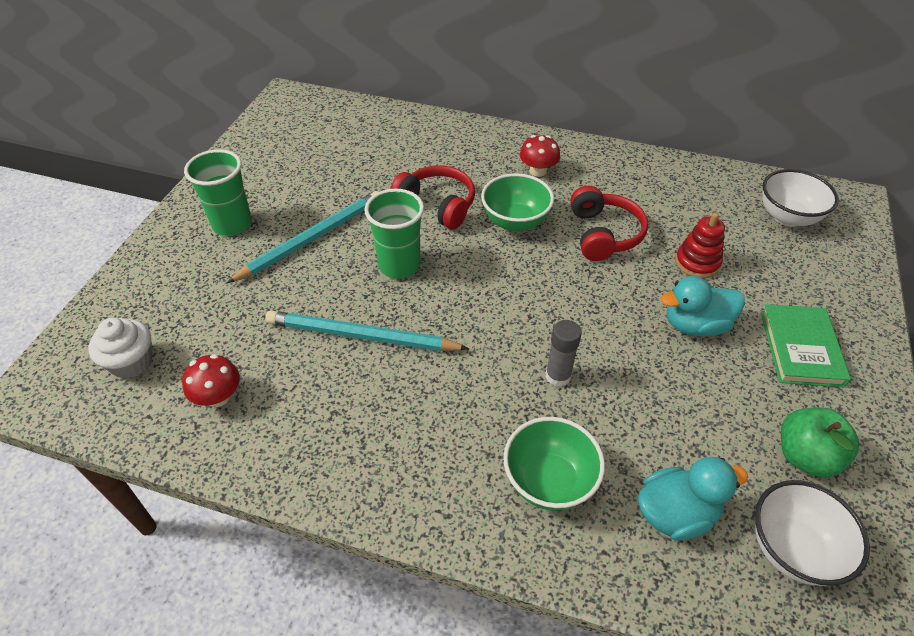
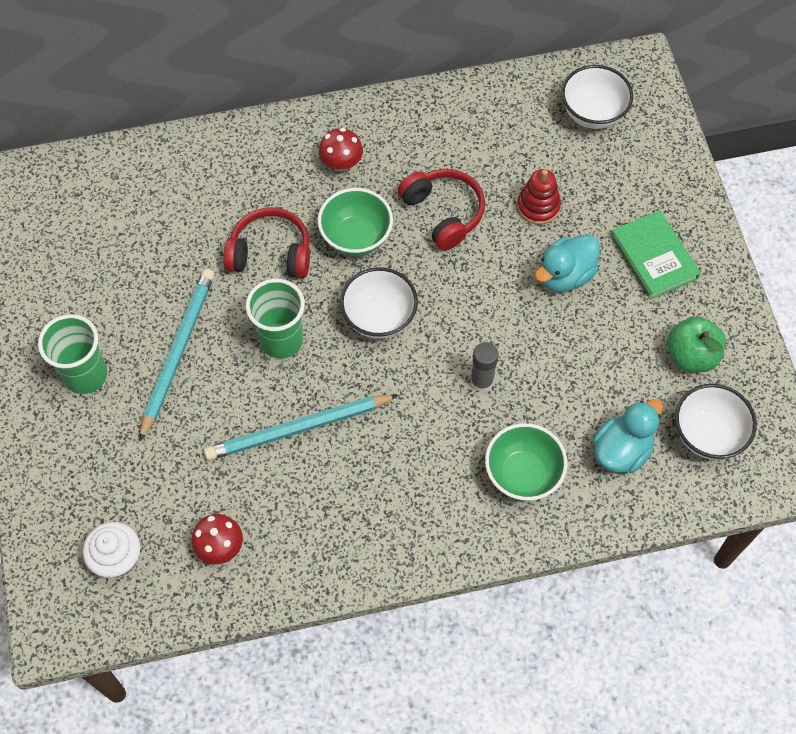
camera: 30 degrees left, 15 degrees up
none -> white bowl [340,267,418,339]

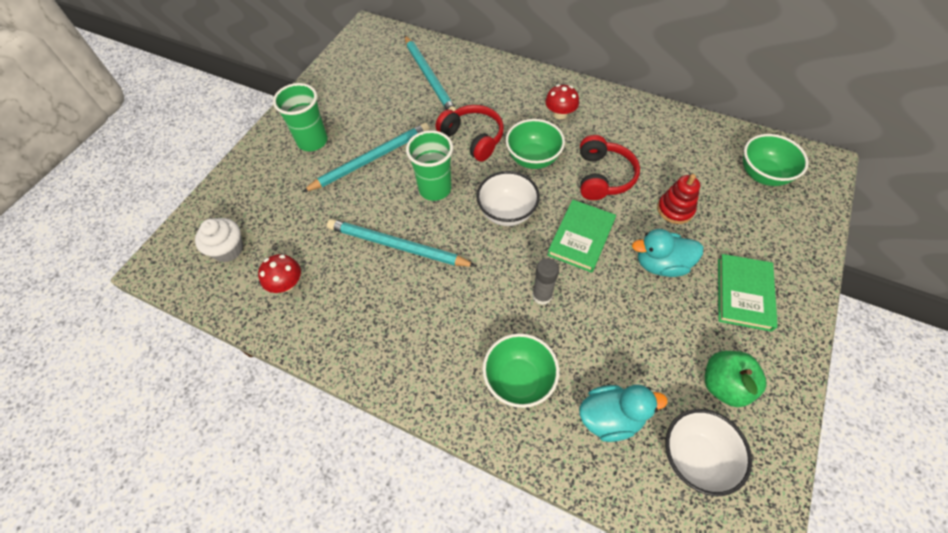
camera: 40 degrees right, 5 degrees down
white bowl [561,65,633,129] -> green bowl [743,134,809,186]
none -> turquoise pencil [404,35,457,111]
none -> green book [547,200,616,273]

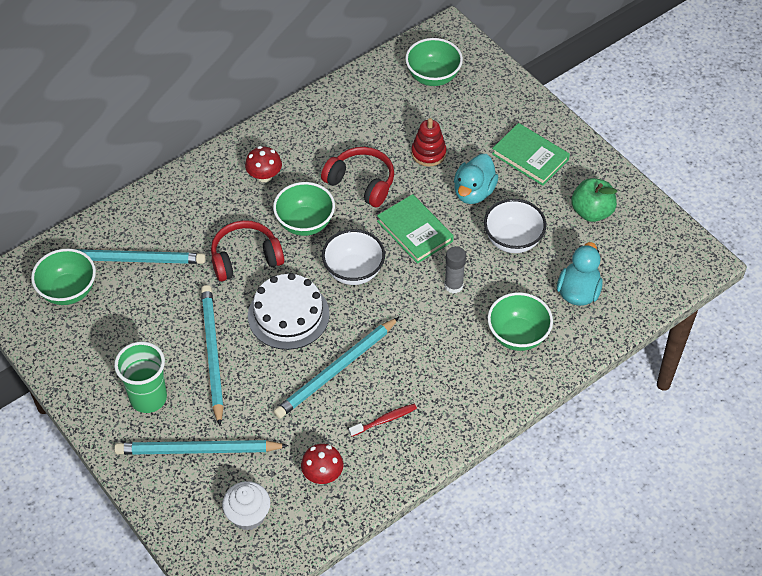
camera: 65 degrees left, 5 degrees down
green cup [406,130,453,201] -> white cake [248,273,330,350]
white bowl [665,409,752,496] -> white bowl moved to [484,199,546,253]
none -> green bowl [31,249,96,305]
none -> turquoise pencil [114,440,289,455]
none -> red toothbrush [349,404,417,437]

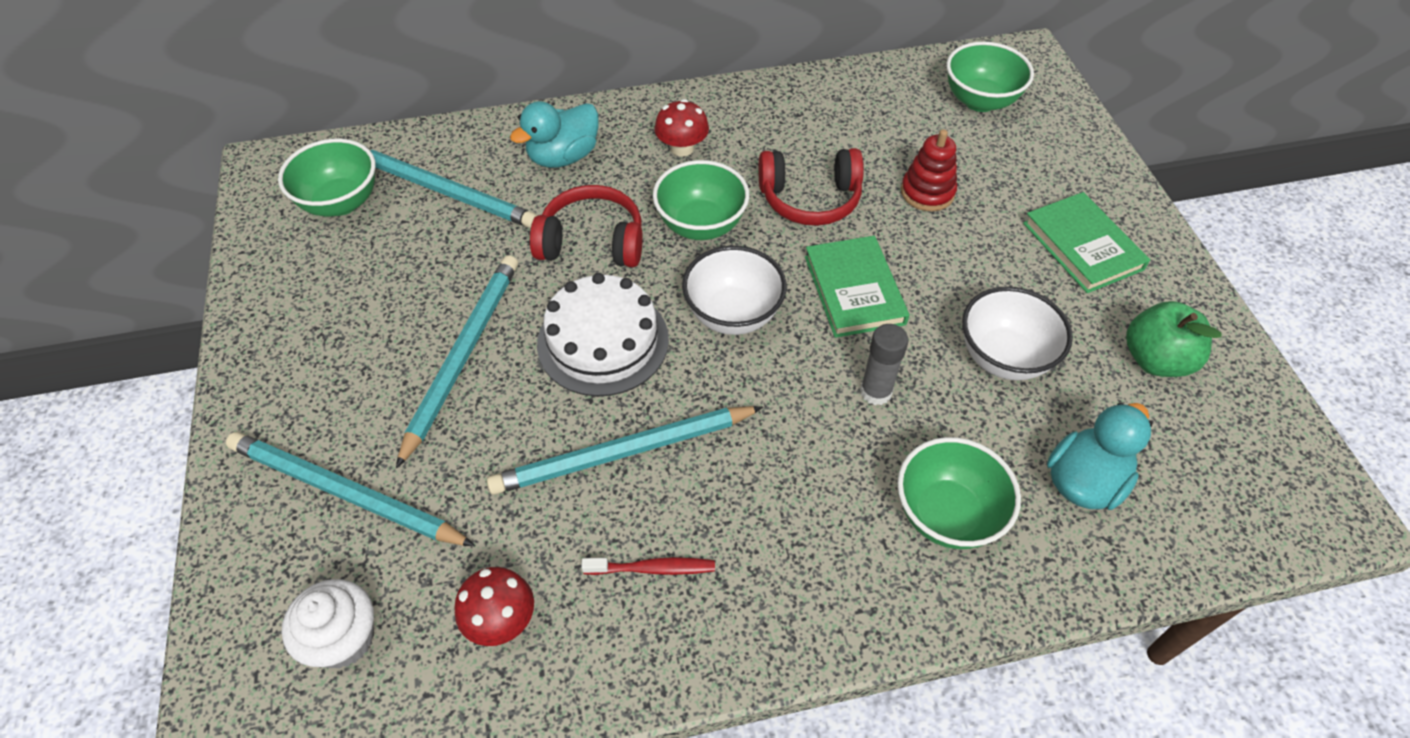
camera: 25 degrees right, 0 degrees up
green cup [114,342,167,413] -> none
red headphones [321,147,394,207] -> red headphones turned 120 degrees clockwise [758,148,864,226]
turquoise duck [454,154,498,204] -> turquoise duck moved to [510,101,599,168]

